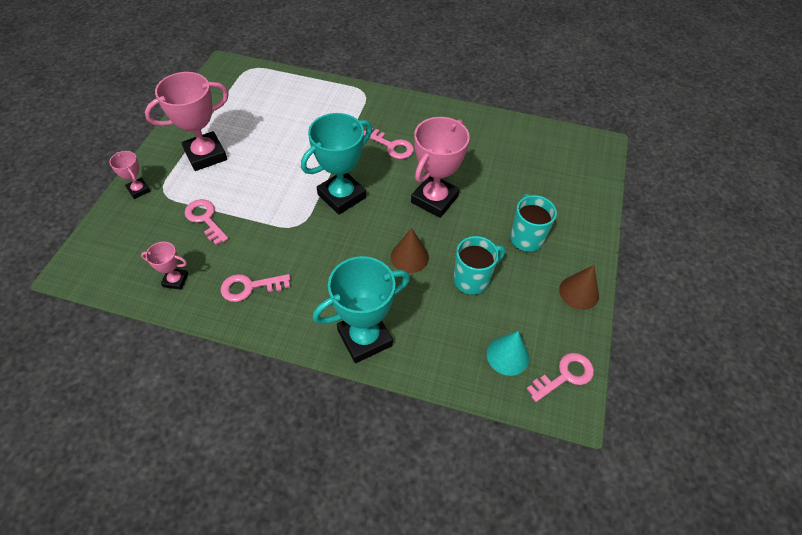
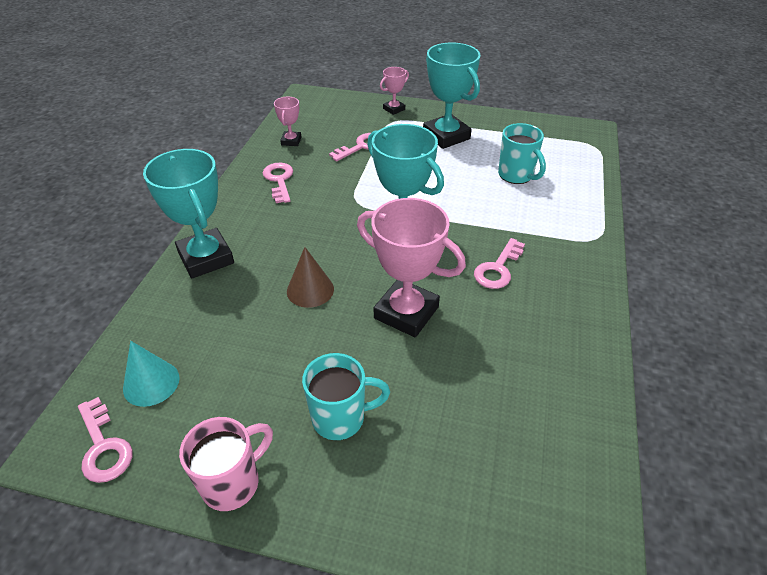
camera: 90 degrees right, 10 degrees down
pink trophy [145,72,229,171] -> turquoise trophy [423,43,480,149]
turquoise mug [454,236,505,295] -> turquoise mug moved to [498,123,546,184]
brown cone [559,265,599,310] -> pink mug [179,417,273,511]

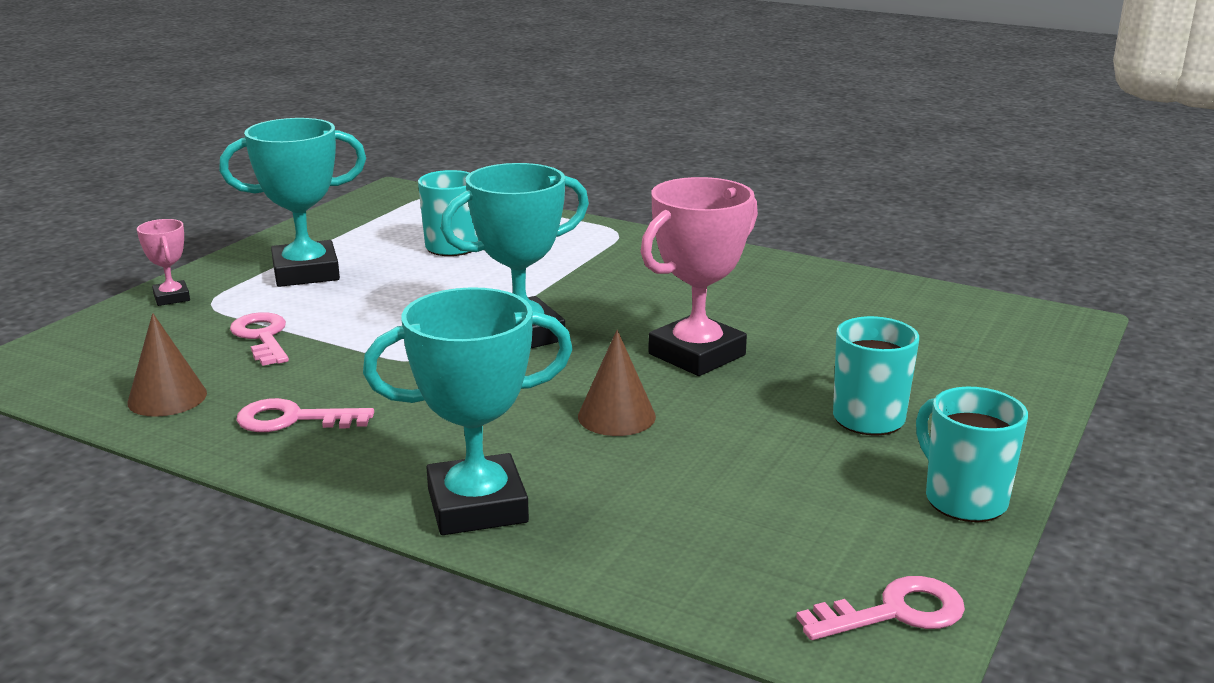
camera: 75 degrees left, 20 degrees down
turquoise cone [123,341,179,407] -> none
pink mug [179,417,273,511] -> turquoise mug [916,387,1028,522]
pink trophy [274,97,301,146] -> brown cone [127,313,207,417]
pink key [474,238,525,289] -> none

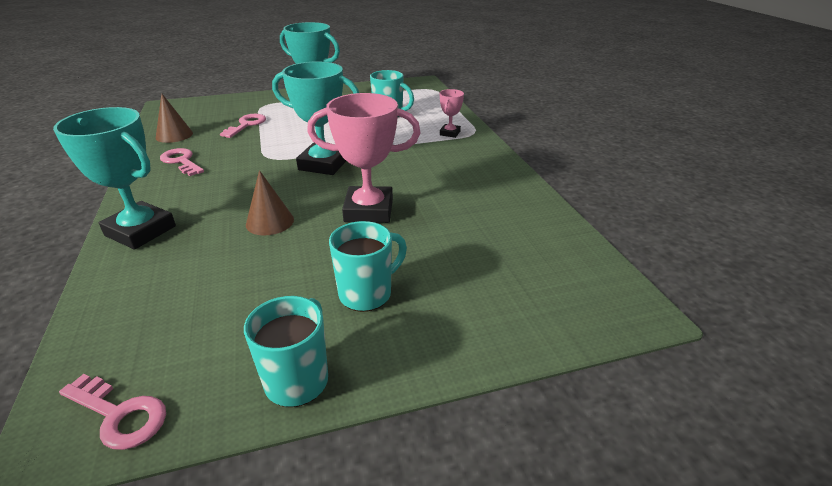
camera: 45 degrees right, 10 degrees up
pink trophy [137,219,190,306] -> pink trophy moved to [440,89,464,138]

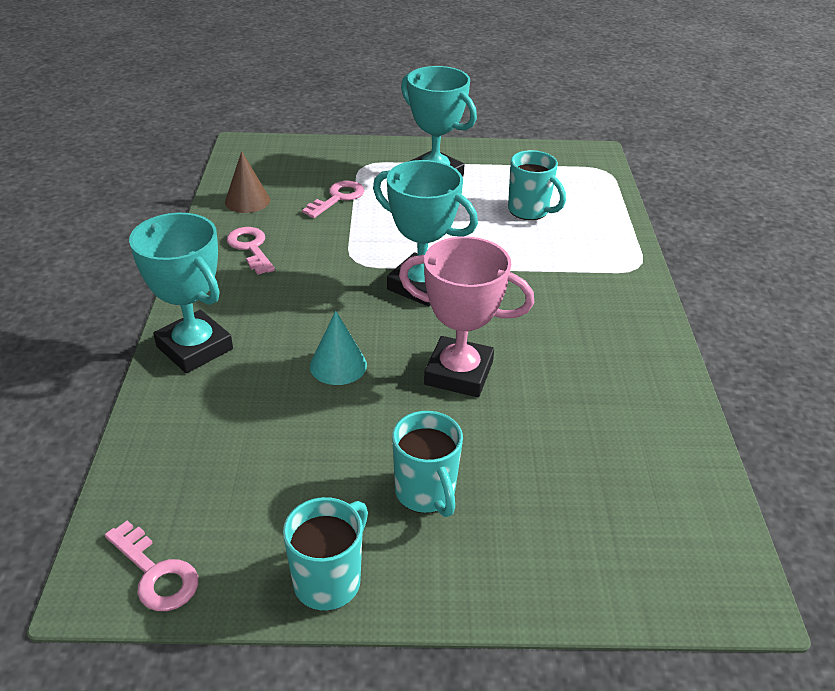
camera: 15 degrees right, 5 degrees up
brown cone [246,170,294,236] -> turquoise cone [310,311,367,385]
turquoise mug [329,221,407,312] -> turquoise mug turned 90 degrees clockwise [392,411,463,517]
pink trophy [440,89,464,138] -> none

